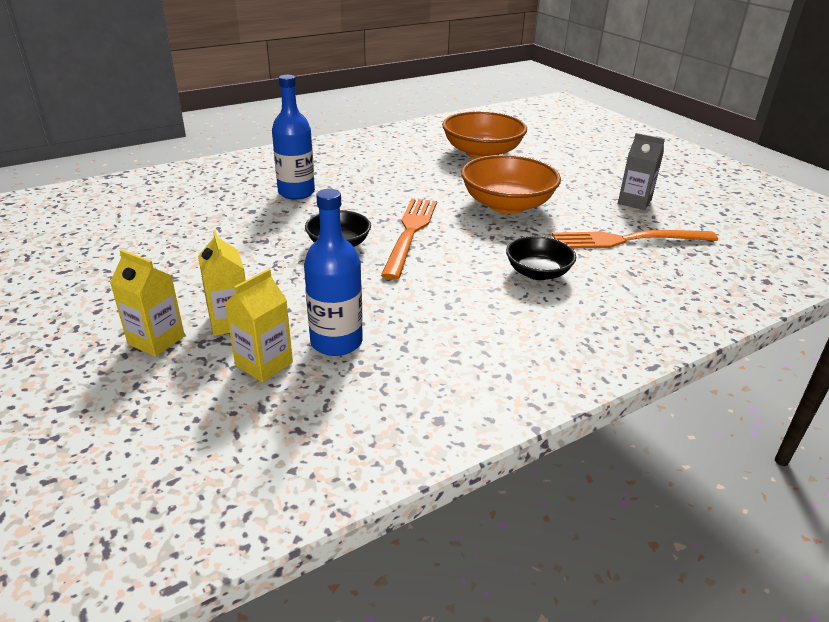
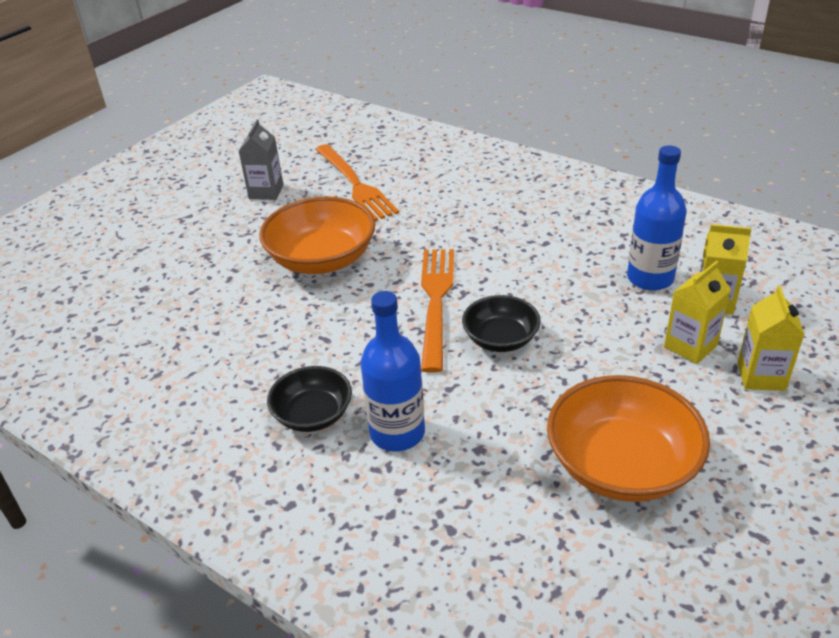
camera: 110 degrees left, 5 degrees up
orange fork [381,198,437,280] -> orange fork turned 105 degrees clockwise [421,249,454,373]
orange bowl [442,111,527,159] -> orange bowl moved to [547,375,710,502]
black bowl [506,236,576,280] -> black bowl moved to [267,366,352,432]

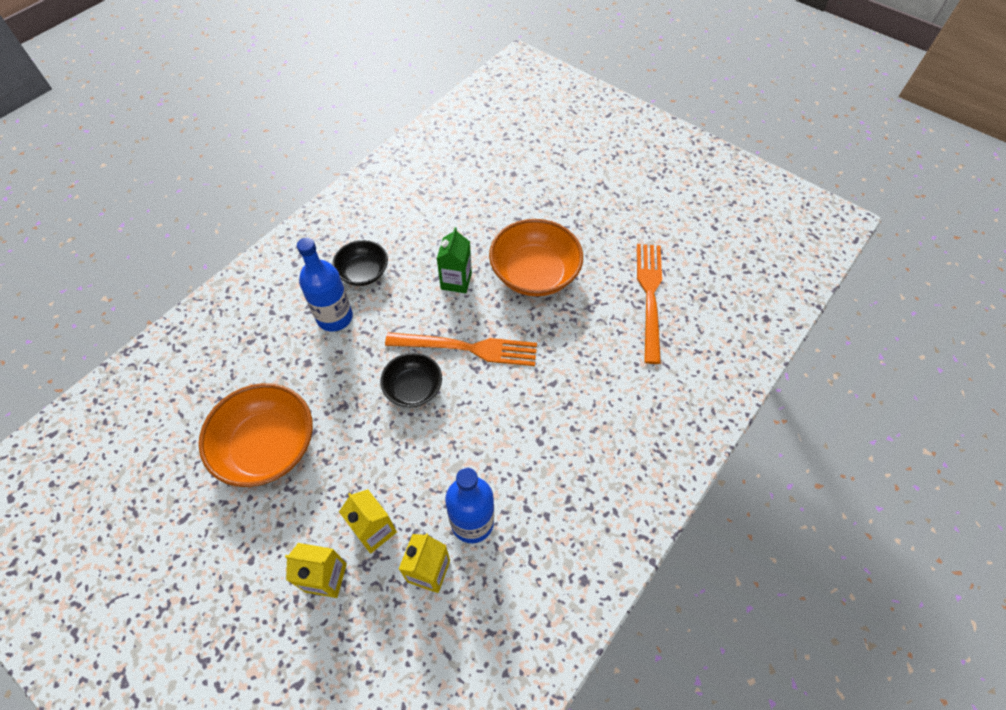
camera: 90 degrees right, 20 degrees up
grey carton [239,119,283,200] -> none
orange fork [315,144,399,221] -> orange fork turned 120 degrees clockwise [637,244,662,364]
none -> green carton [437,227,472,293]

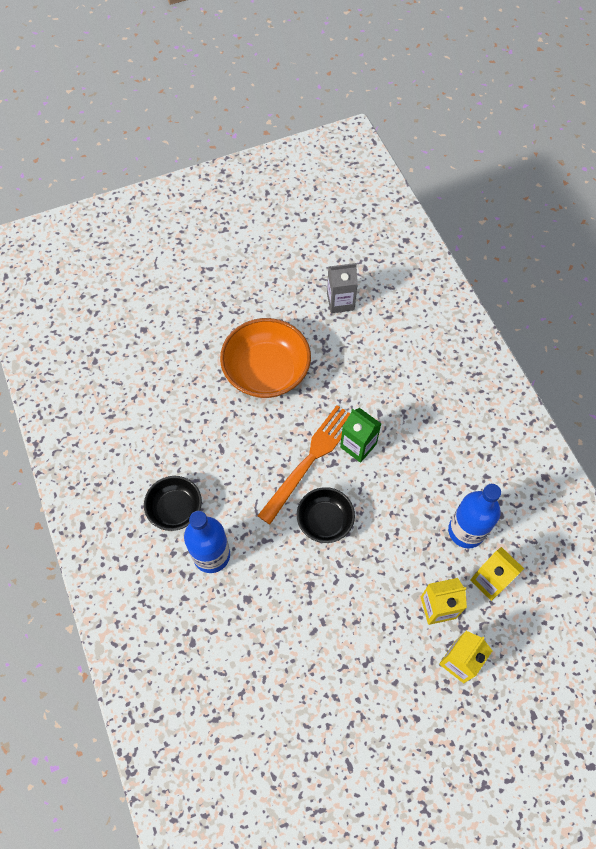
camera: 60 degrees left, 5 degrees up
orange bowl [199,383,313,487] -> none
green carton [437,227,472,293] -> green carton moved to [340,408,381,463]
orange fork [637,244,662,364] -> grey carton [327,263,358,313]

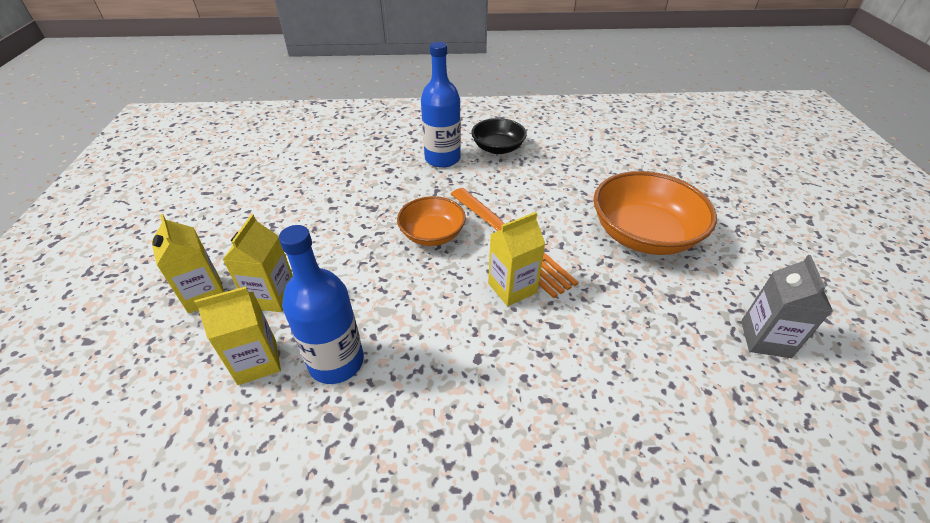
camera: 110 degrees right, 20 degrees down
black bowl [297,487,355,543] -> orange bowl [397,196,466,246]
green carton [340,408,381,463] -> yellow carton [488,212,545,306]

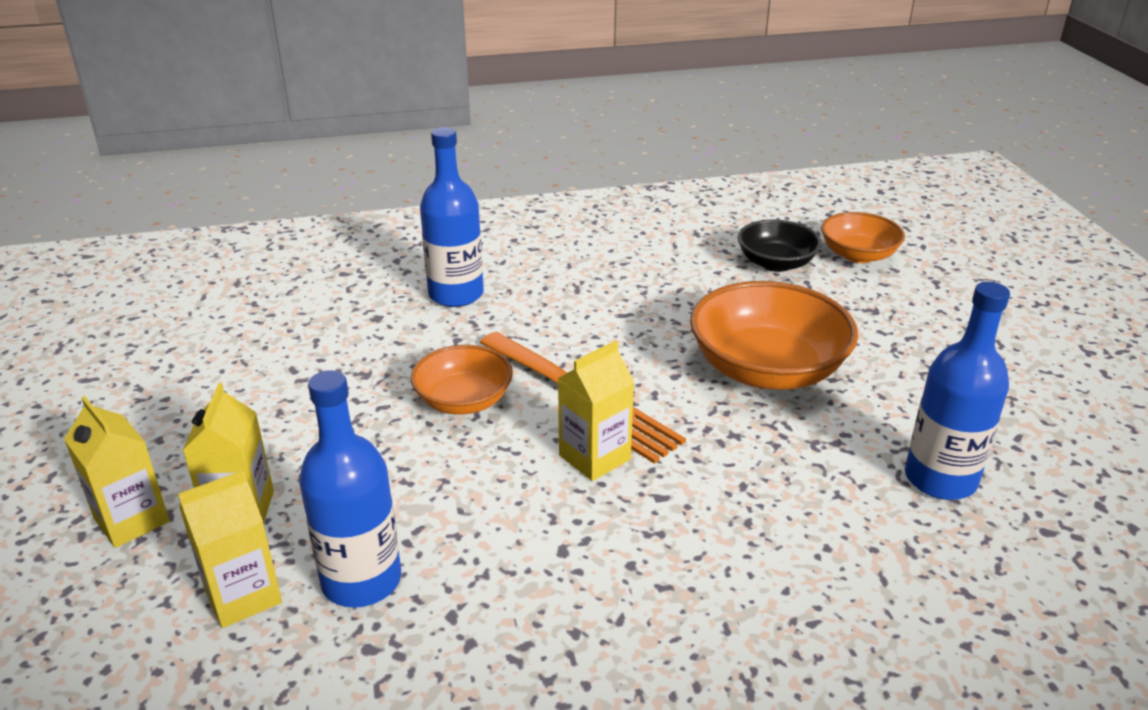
camera: 10 degrees left, 10 degrees down
black bowl [471,118,527,154] -> black bowl moved to [738,220,821,272]
grey carton [741,255,833,358] -> blue bottle [905,282,1010,500]
none -> orange bowl [821,212,905,263]

